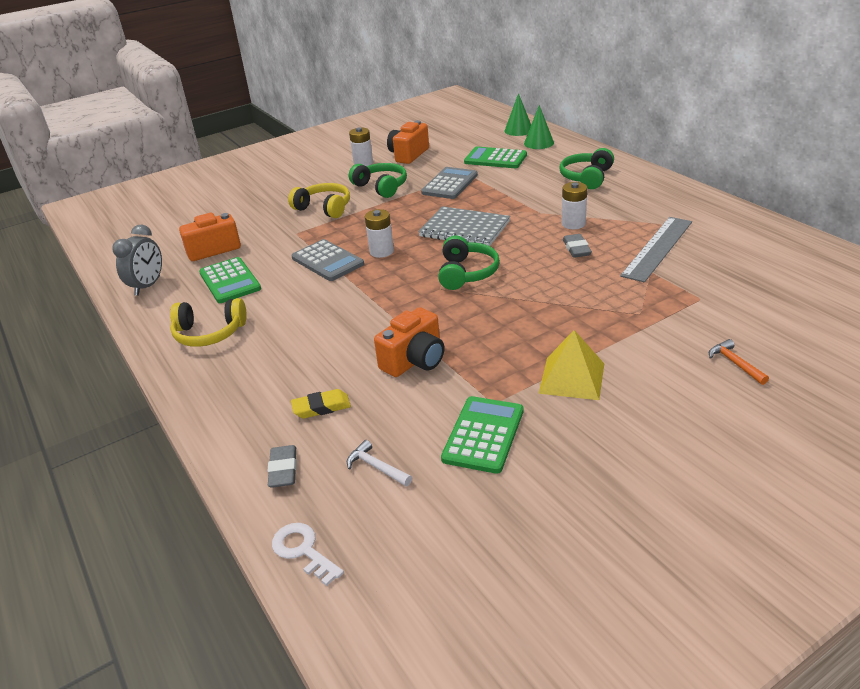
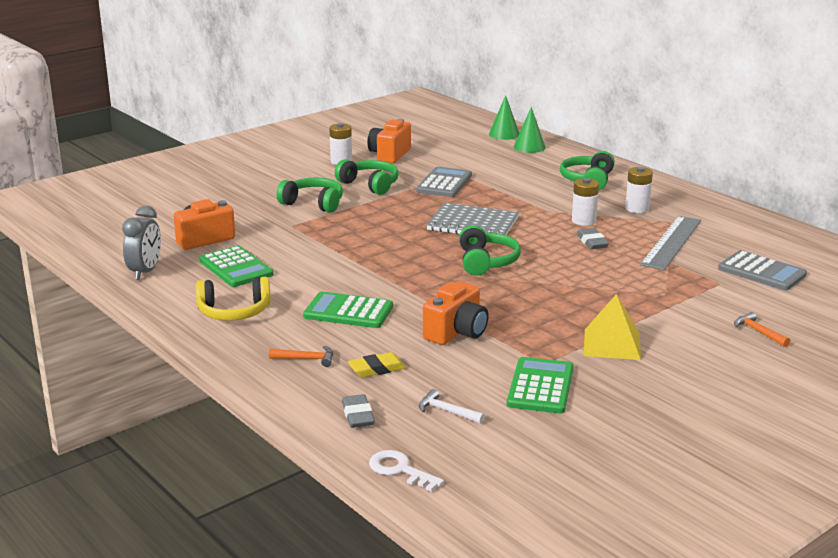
camera: 10 degrees left, 10 degrees down
yellow headphones [288,183,350,218] -> green headphones [276,178,343,213]
grey calculator [291,239,364,281] -> grey calculator moved to [718,250,807,290]
white battery [365,209,394,258] -> white battery moved to [625,167,653,213]
green calculator [464,146,527,168] -> green calculator moved to [303,292,393,328]
none -> orange hammer [269,346,333,367]

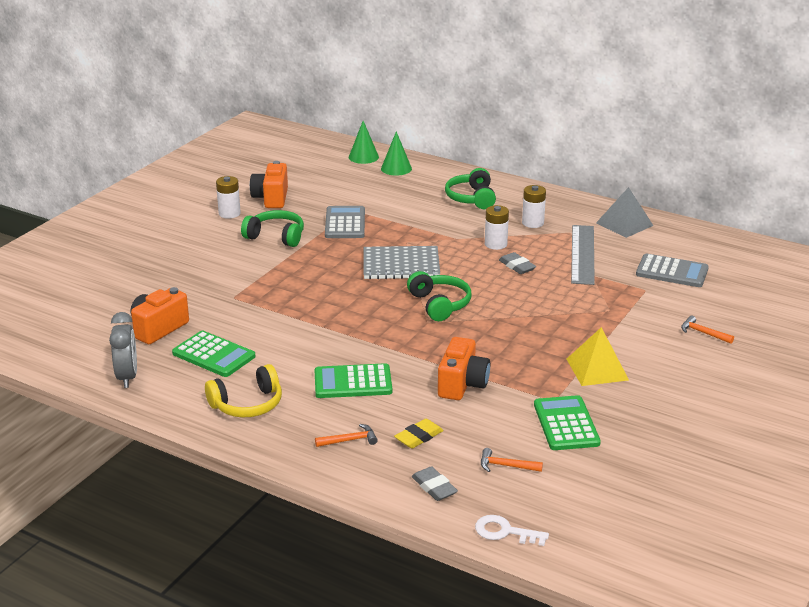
camera: 20 degrees left, 5 degrees up
green headphones [276,178,343,213] -> none
white hammer [419,389,485,424] -> orange hammer [481,448,543,472]
none -> grey pyramid [596,187,654,238]

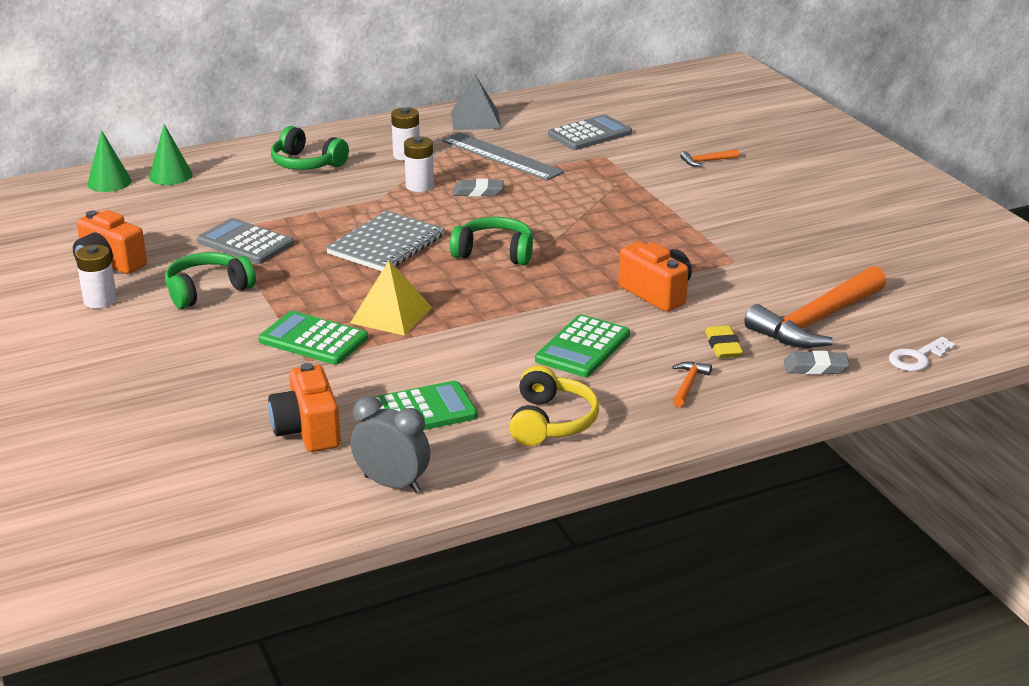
camera: 55 degrees left, 0 degrees up
orange hammer [481,448,543,472] -> orange hammer [744,266,886,348], size x2.42
green calculator [534,395,601,450] -> green calculator moved to [258,311,368,365]
yellow pyramid [567,327,629,386] -> yellow pyramid moved to [350,261,432,336]

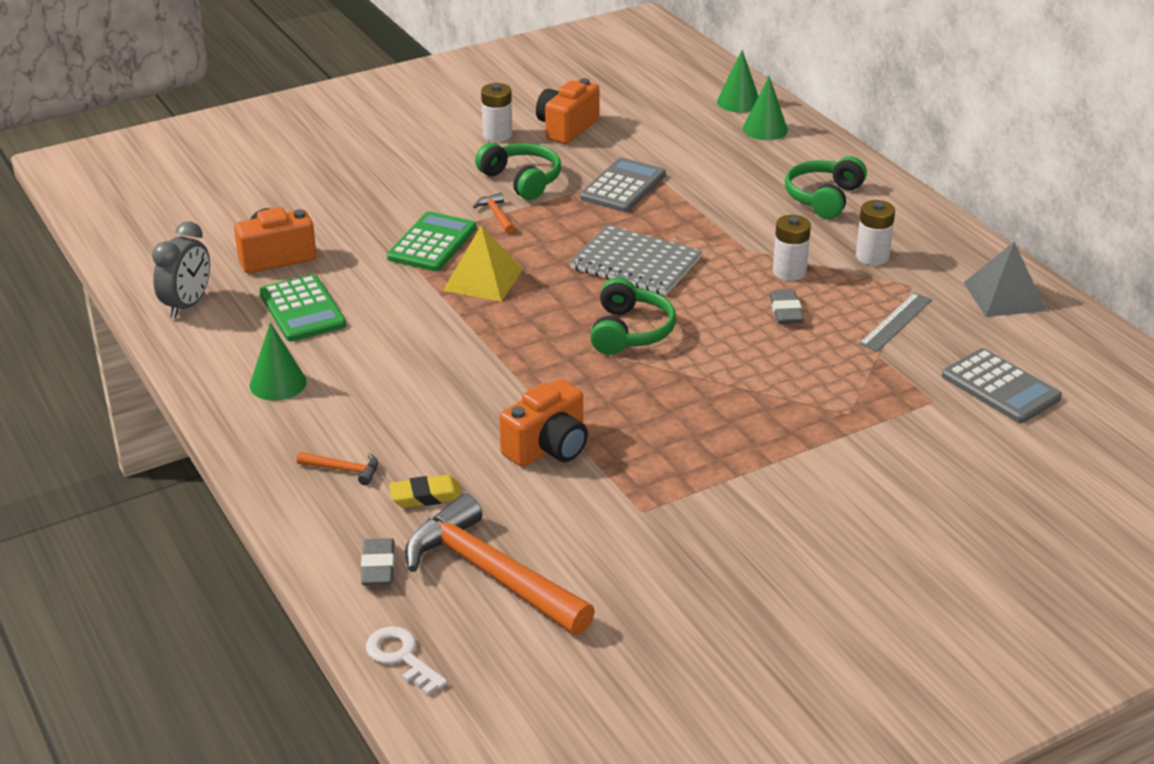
camera: 85 degrees right, 5 degrees up
grey ruler [442,132,564,181] -> grey ruler [859,293,932,352], size x0.63
yellow headphones [509,365,599,446] -> green cone [249,322,307,401]
green calculator [535,314,630,377] -> none
orange hammer [680,149,739,167] -> orange hammer moved to [473,193,515,234]

